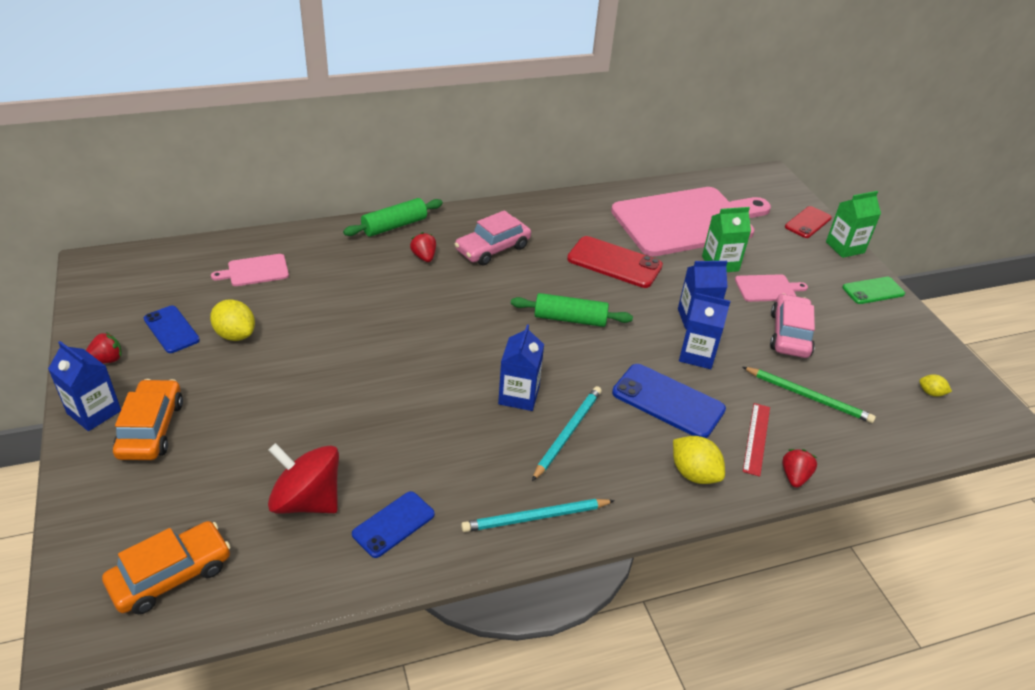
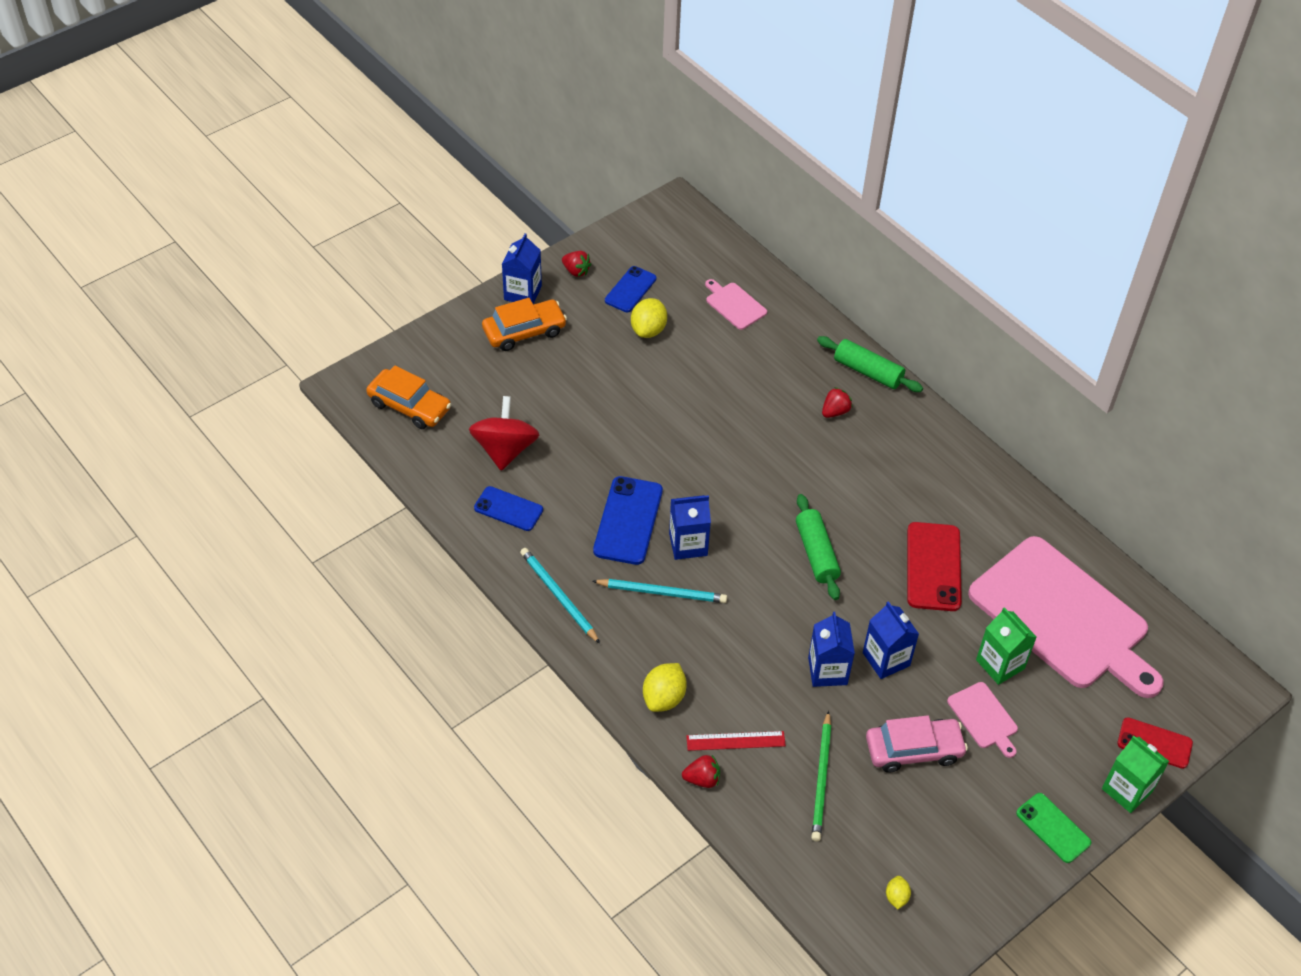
camera: 70 degrees right, 10 degrees up
pink car [455,210,531,265] -> none
blue phone [612,364,726,438] -> blue phone moved to [593,476,663,565]

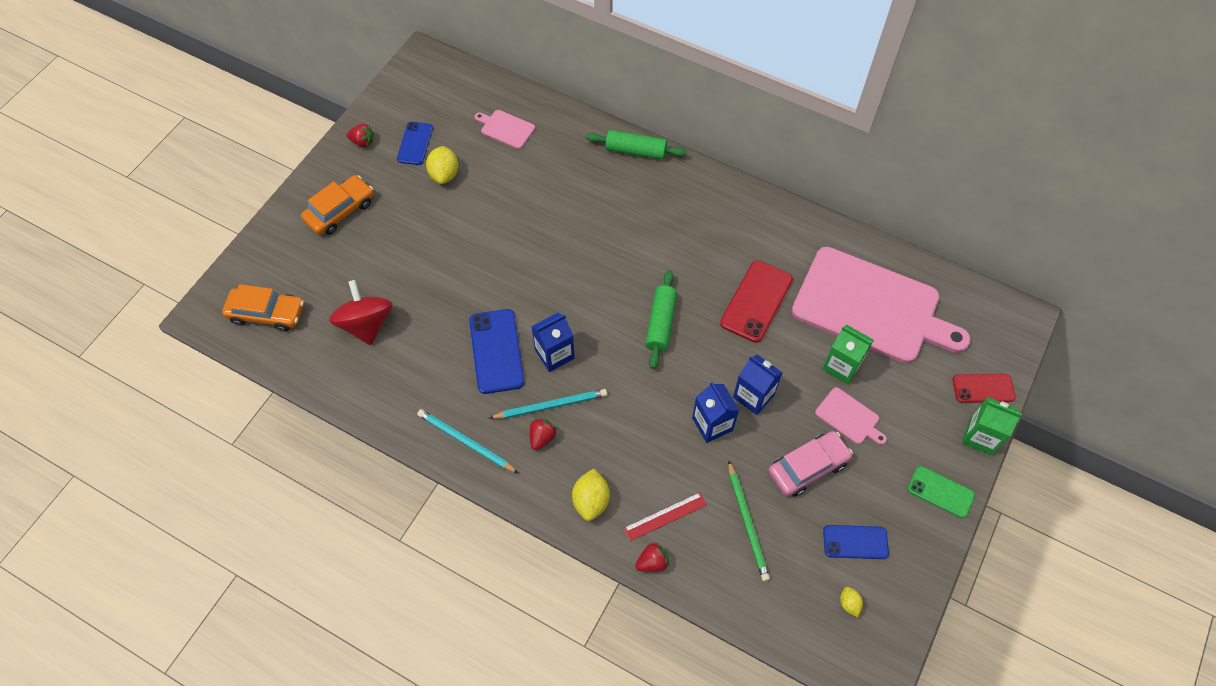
camera: 20 degrees left, 10 degrees up
blue phone [474,486,543,531] -> blue phone moved to [823,525,889,559]
blue carton [502,233,542,304] -> none
green rolling pin [796,494,841,600] -> green rolling pin turned 45 degrees clockwise [645,270,677,369]
red strawberry [822,387,852,418] -> red strawberry moved to [530,418,557,450]
red phone [907,522,962,611] -> red phone turned 45 degrees clockwise [720,260,793,343]

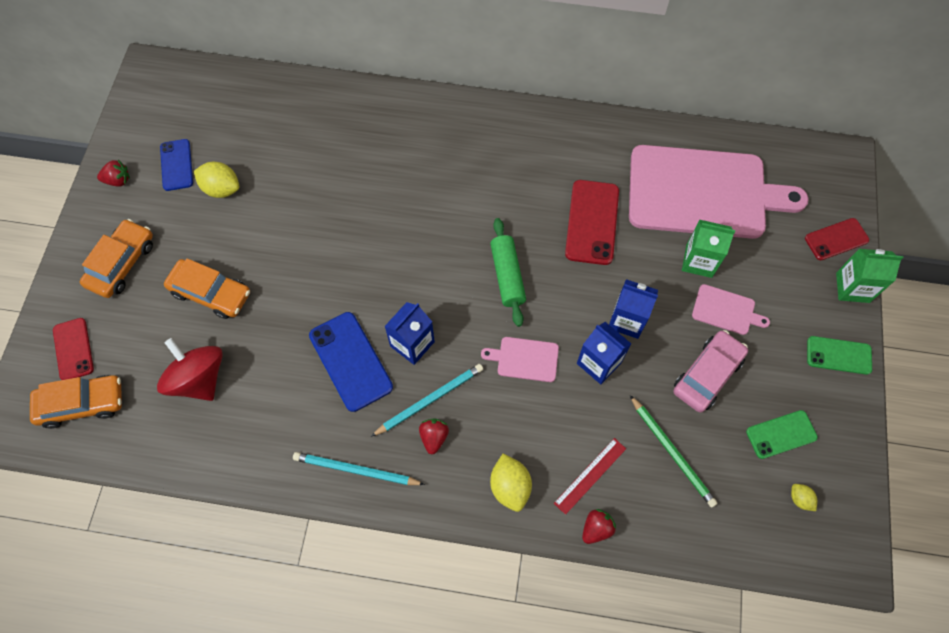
camera: 20 degrees left, 5 degrees up
yellow lemon [426,146,458,184] -> yellow lemon turned 45 degrees counterclockwise [194,162,239,198]
pink cutting board [475,110,535,149] -> pink cutting board moved to [481,337,559,382]
green rolling pin [586,130,687,159] -> none
blue phone [823,525,889,559] -> green phone [746,410,818,459]
none -> red phone [53,318,94,380]
none -> orange car [164,258,250,319]

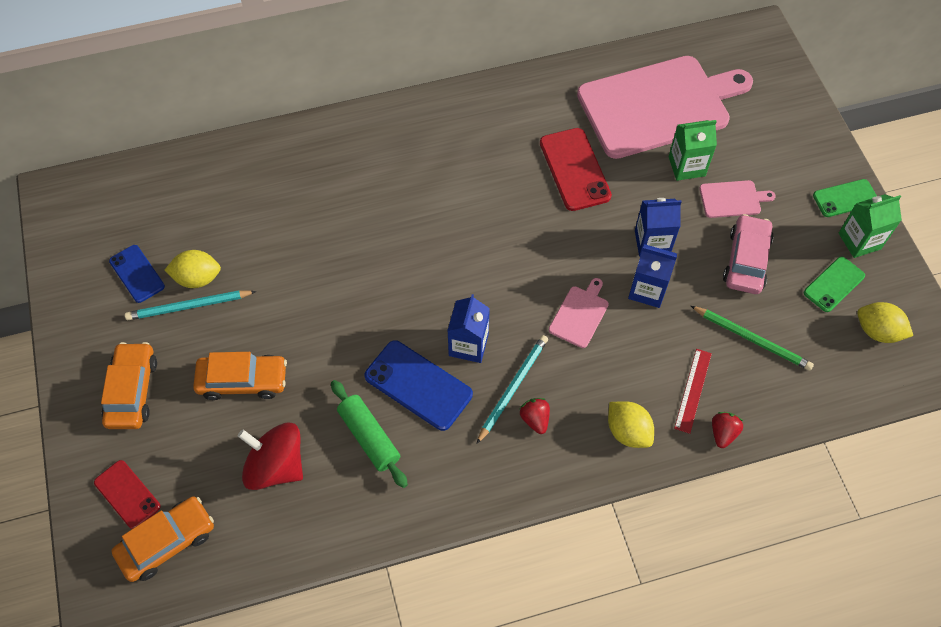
camera: 25 degrees left, 5 degrees down
red strawberry [97,160,130,187] -> none
turquoise pencil [293,452,425,485] -> turquoise pencil moved to [125,290,256,320]
pink cutting board [481,337,559,382] -> pink cutting board turned 135 degrees clockwise [549,278,609,348]
green rolling pin [490,218,526,327] -> green rolling pin moved to [331,380,408,488]
yellow lemon [791,484,817,511] -> yellow lemon [857,302,913,343], size x1.83
red phone [805,218,869,260] -> none
green carton [836,249,904,303] -> green carton moved to [839,194,902,258]

